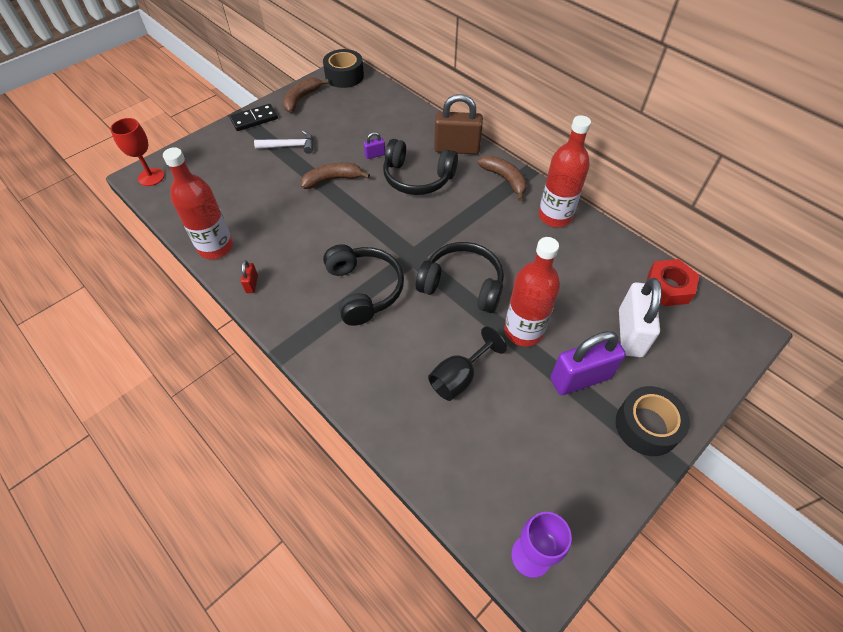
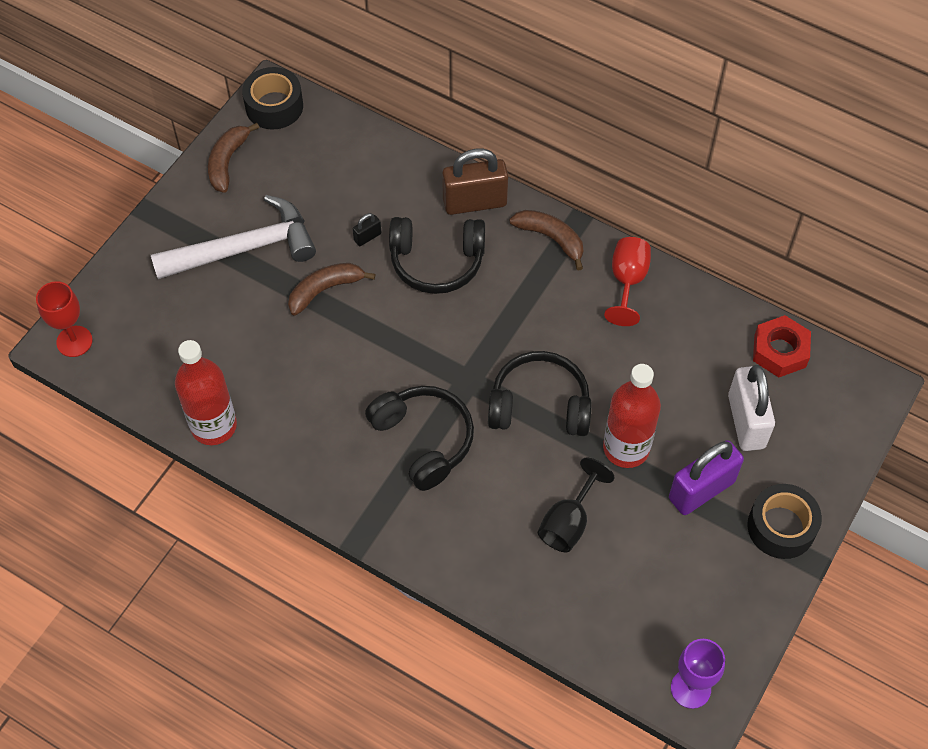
camera: 15 degrees left, 5 degrees up
black domino [230,104,278,131] -> none
red padlock [241,260,258,293] -> none
white hammer [254,130,313,154] -> white hammer [151,195,316,279], size x1.92
purple padlock [364,132,385,159] -> black padlock [353,213,381,246]
red bottle [539,115,591,227] -> red goblet [604,237,651,326]

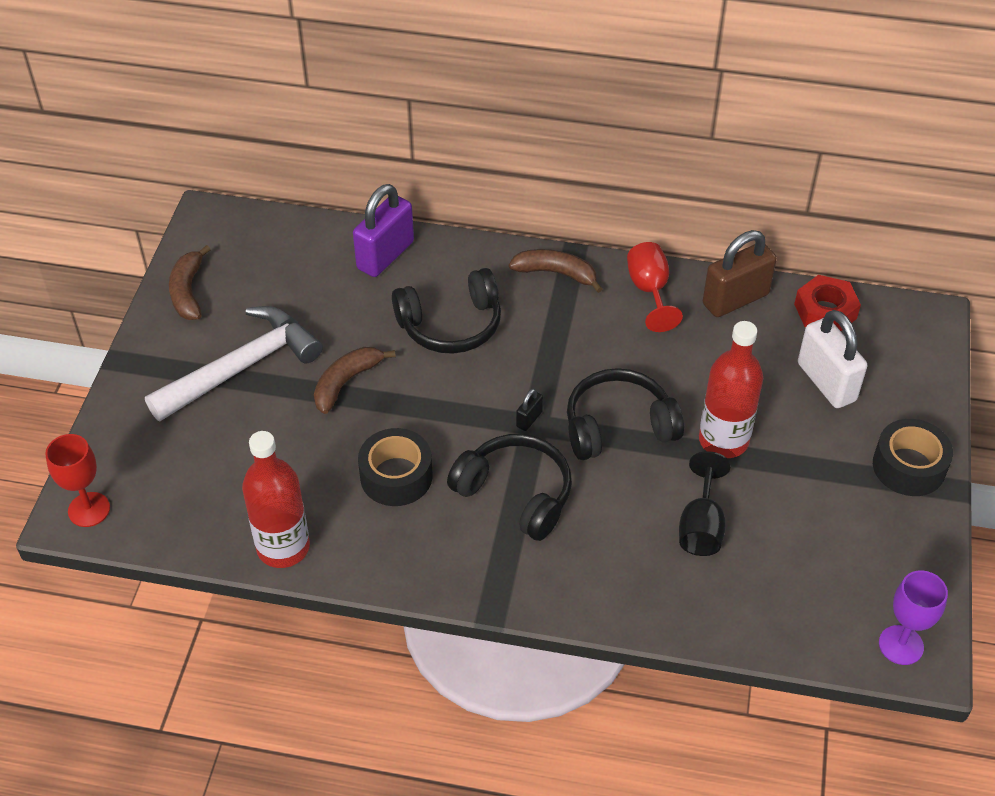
camera: 20 degrees left, 10 degrees down
black tape [242,67,303,130] -> black tape moved to [358,428,433,506]
black padlock [353,213,381,246] -> black padlock moved to [516,388,543,431]
brown padlock [442,148,508,215] -> brown padlock moved to [703,230,777,317]
purple padlock [669,440,744,515] -> purple padlock moved to [353,184,414,277]

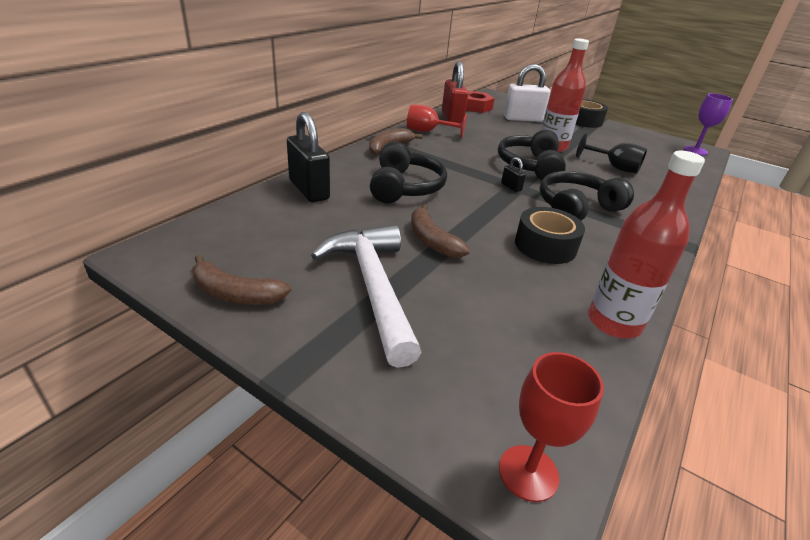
camera: 70 degrees left, 15 degrees down
purple padlock [353,184,414,277] -> black padlock [287,112,330,202]
brown padlock [703,230,777,317] -> red padlock [442,61,468,123]

